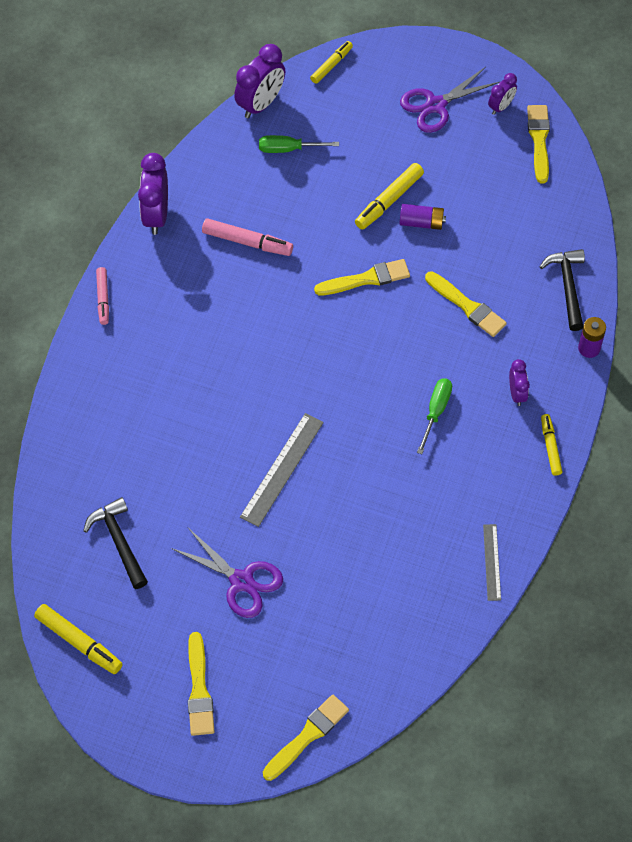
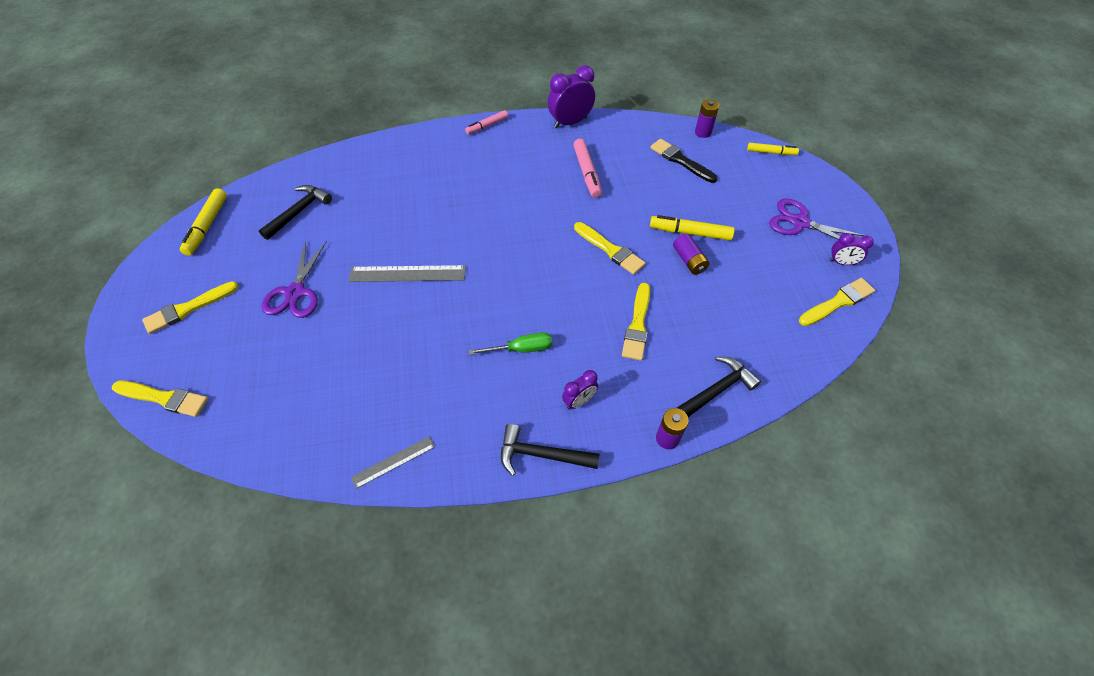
camera: 60 degrees right, 5 degrees down
purple clock [234,44,285,118] -> purple battery [695,99,719,138]
green screwdriver [259,135,339,153] -> black brush [650,139,718,183]
yellow marker [541,414,563,476] -> black hammer [501,424,599,476]

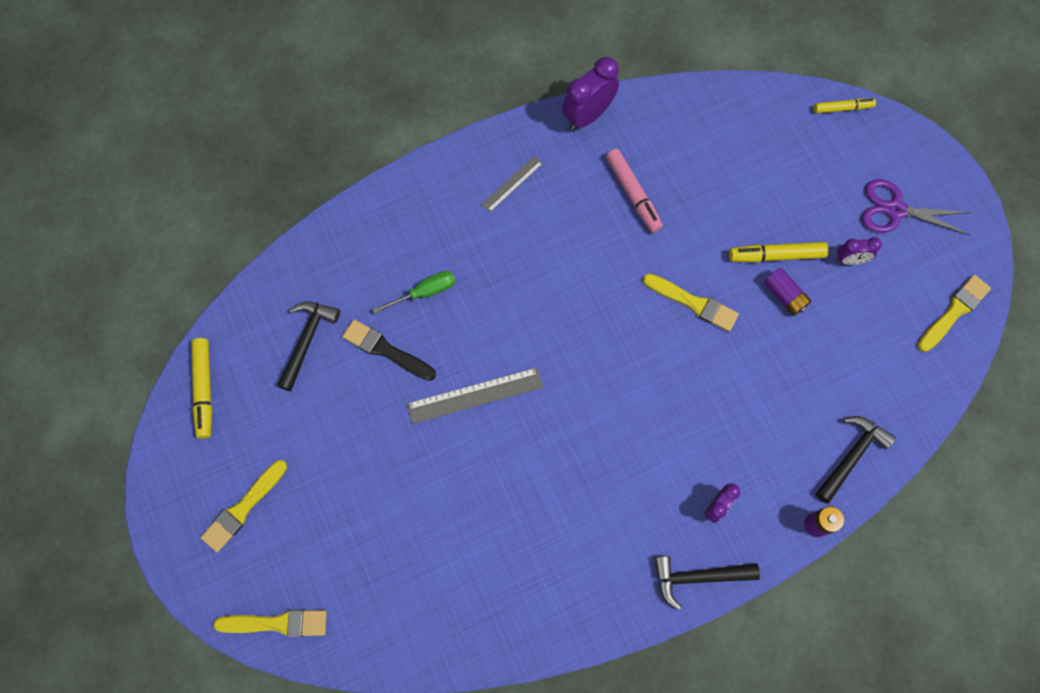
camera: 15 degrees left, 15 degrees up
purple scissors [262,240,327,318] -> none
grey ruler [351,436,435,489] -> grey ruler moved to [481,156,543,212]
pink marker [465,110,508,134] -> none
green screwdriver [469,332,552,355] -> green screwdriver moved to [372,271,455,314]
yellow brush [622,283,650,361] -> none
black brush [650,139,718,183] -> black brush moved to [342,319,436,381]
purple battery [695,99,719,138] -> none
purple clock [829,233,874,265] -> purple clock moved to [836,237,882,265]

